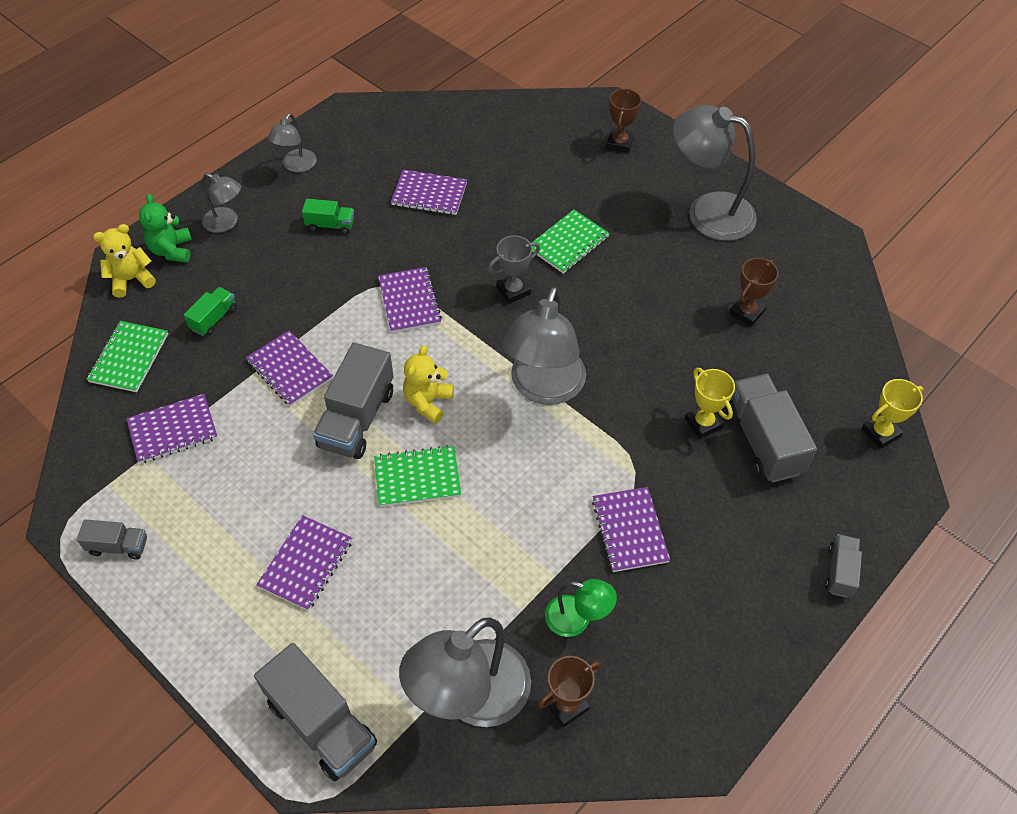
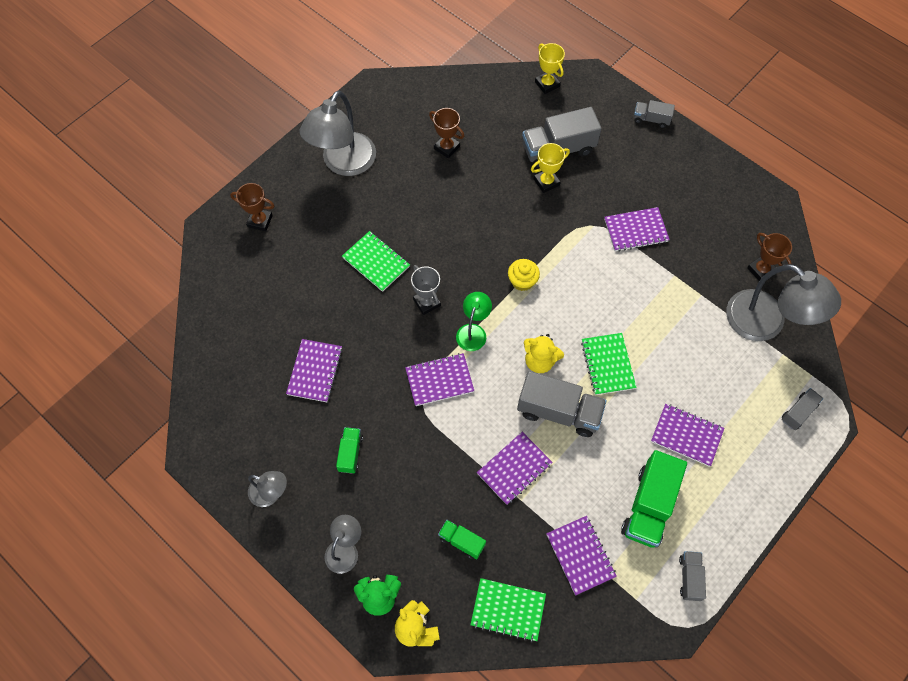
camera: 90 degrees left, 10 degrees up
grey truck [254,643,377,781] -> grey truck [782,388,823,430], size x0.52
grey lamp [503,286,586,405] -> yellow cupcake [508,259,540,291]
green lamp [545,579,617,637] -> green lamp moved to [456,292,492,351]
none -> green truck [621,450,687,548]

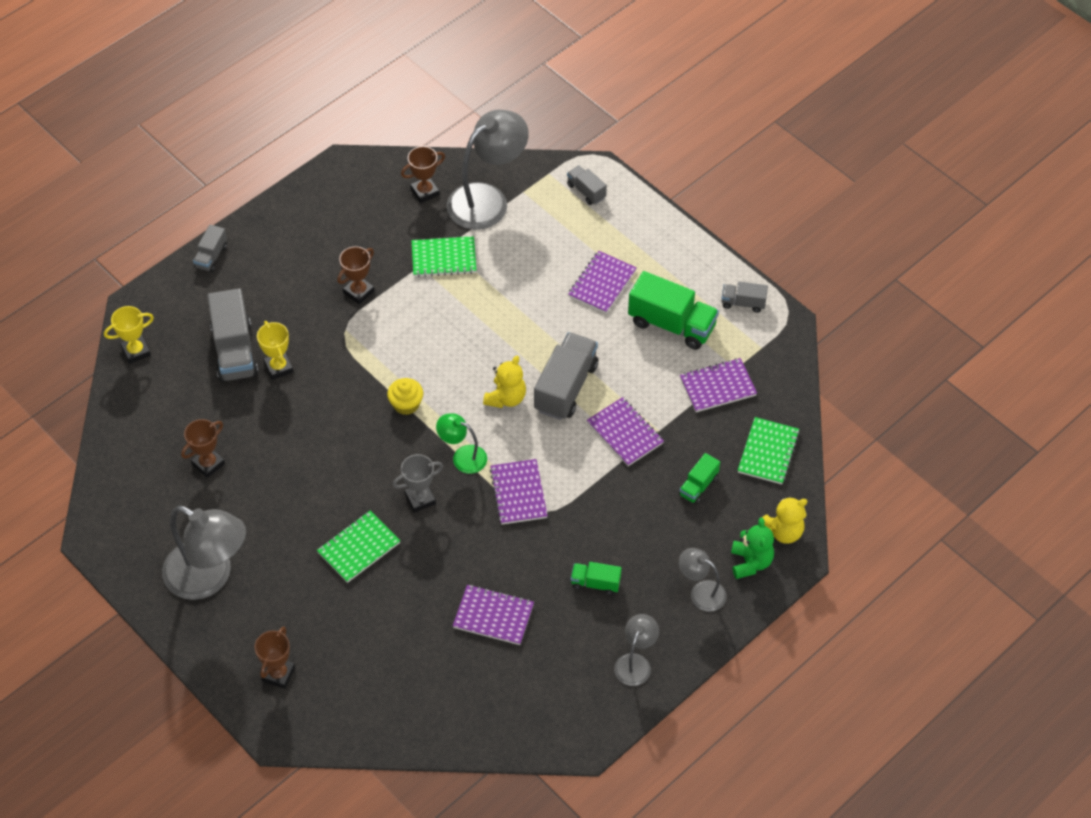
camera: 85 degrees left, 10 degrees down
green notebook [581,333,637,395] -> green notebook moved to [412,236,476,277]
purple notebook [604,207,670,252] -> brown trophy [337,246,375,304]

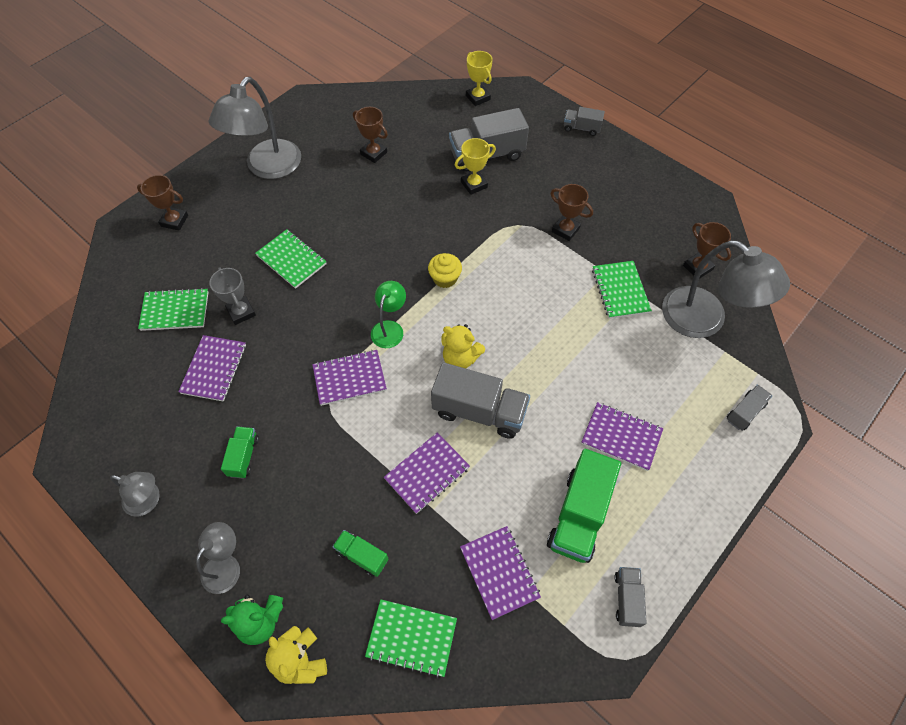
camera: 85 degrees right, 5 degrees up
grey trophy [393,454,443,513] -> grey trophy moved to [209,267,256,325]
none -> green notebook [138,288,208,331]

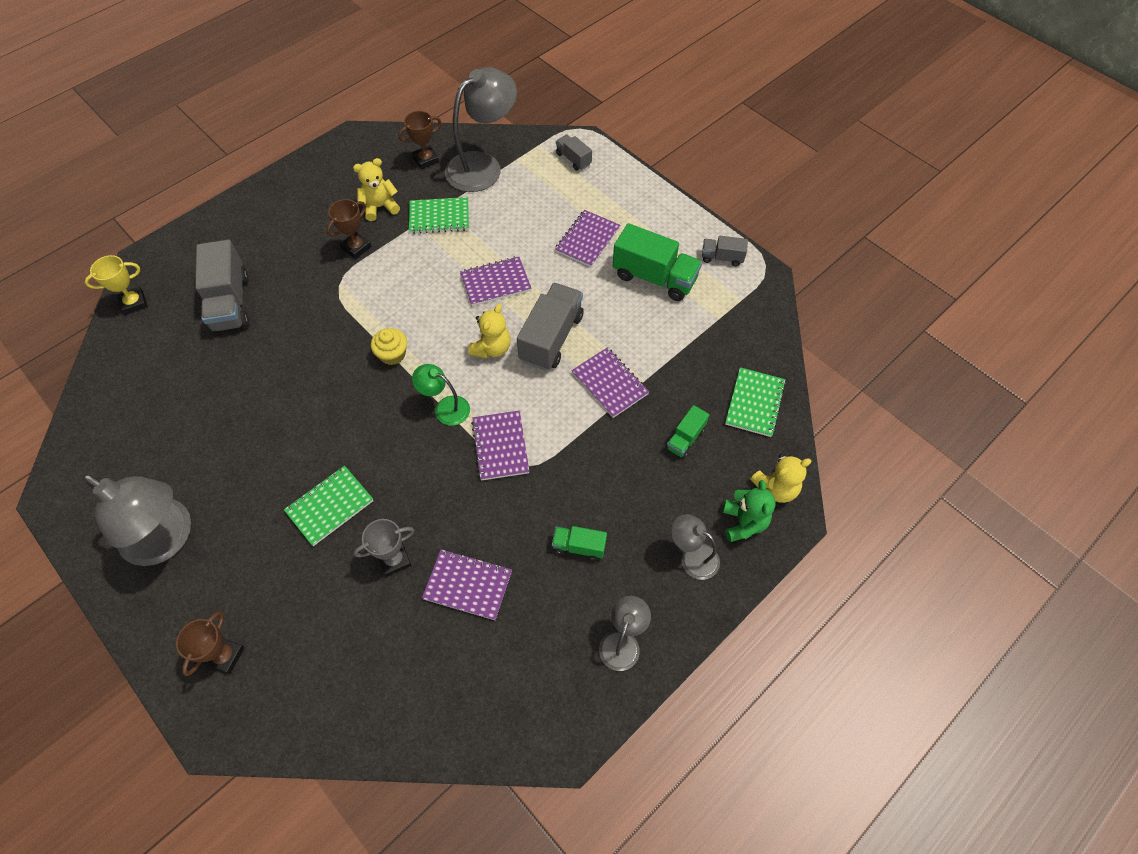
camera: 85 degrees left, 0 degrees up
green notebook [138,288,208,331] -> none
brown trophy [353,107,388,163] -> none
yellow trophy [455,138,496,195] -> none
purple notebook [460,526,541,620] -> purple notebook moved to [460,257,531,306]
grey truck [564,107,605,136] -> none
none -> yellow teddy bear [353,158,400,221]

